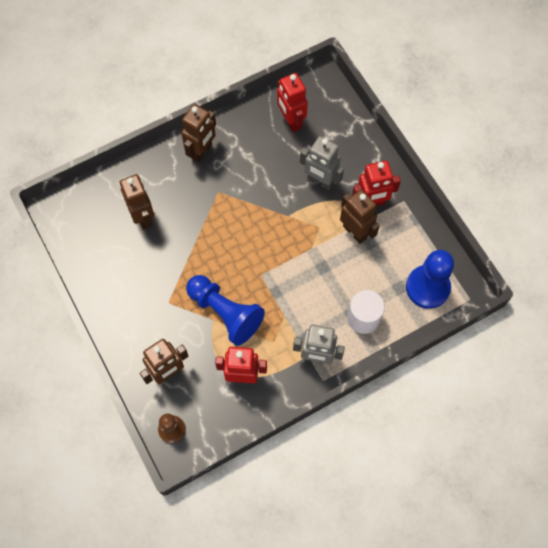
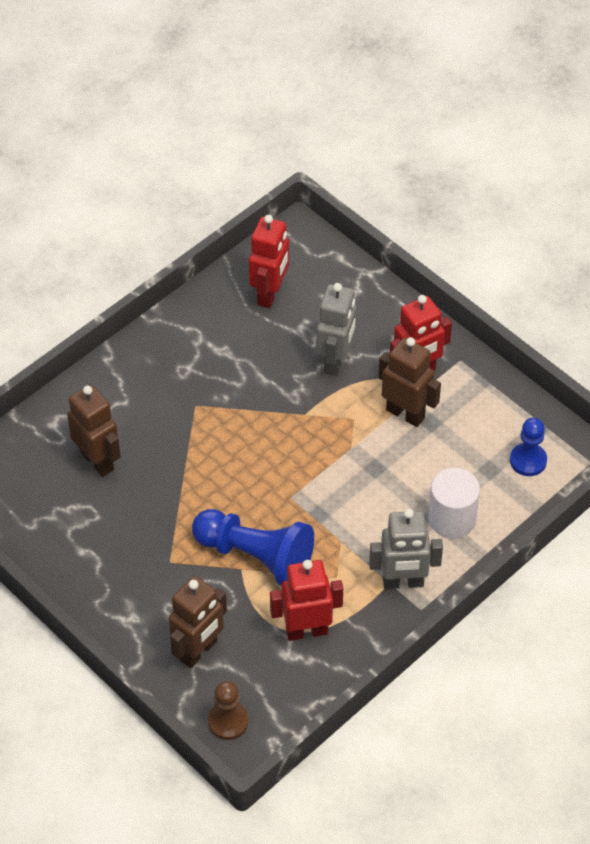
camera: 15 degrees left, 15 degrees down
brown robot [181,104,216,162] -> none
red robot [277,73,308,132] -> red robot turned 120 degrees counterclockwise [249,215,289,308]
grey robot [300,136,344,190] -> grey robot turned 90 degrees counterclockwise [317,283,357,376]
blue pawn [406,250,454,309] -> blue pawn [510,418,547,476], size x0.58

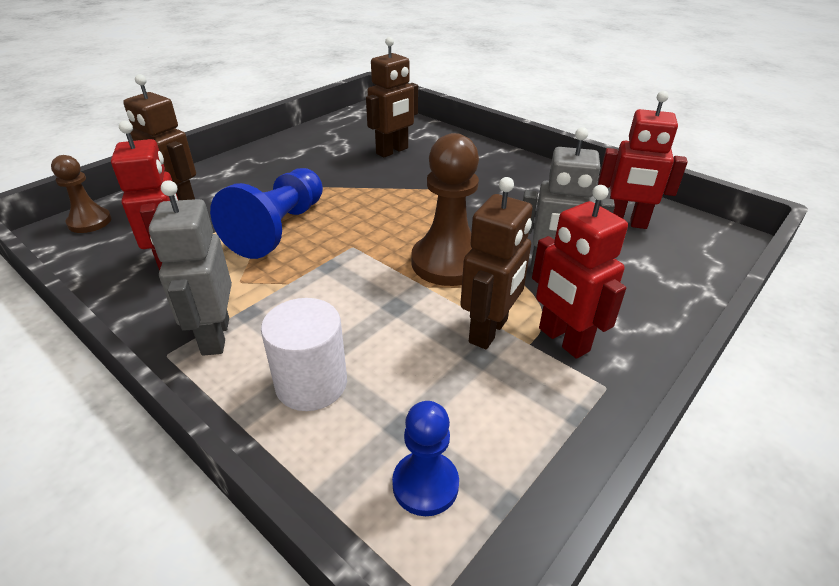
camera: 85 degrees right, 15 degrees down
none -> brown pawn [411,133,479,286]

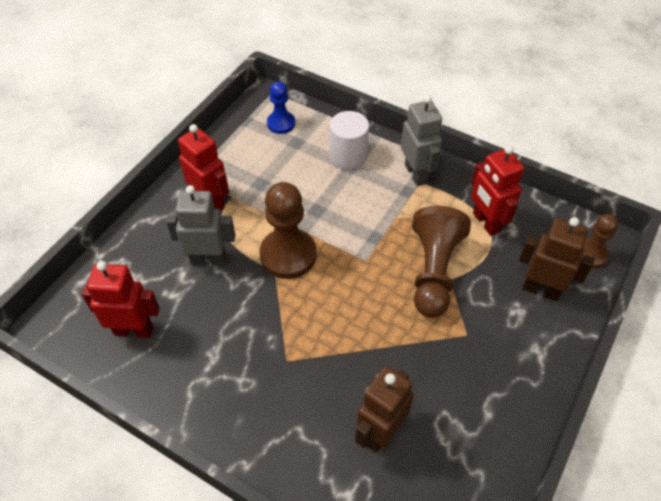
camera: 170 degrees right, 15 degrees up
blue pawn [210,168,323,259] -> brown pawn [412,206,471,318]
brown robot [460,177,533,349] -> none

